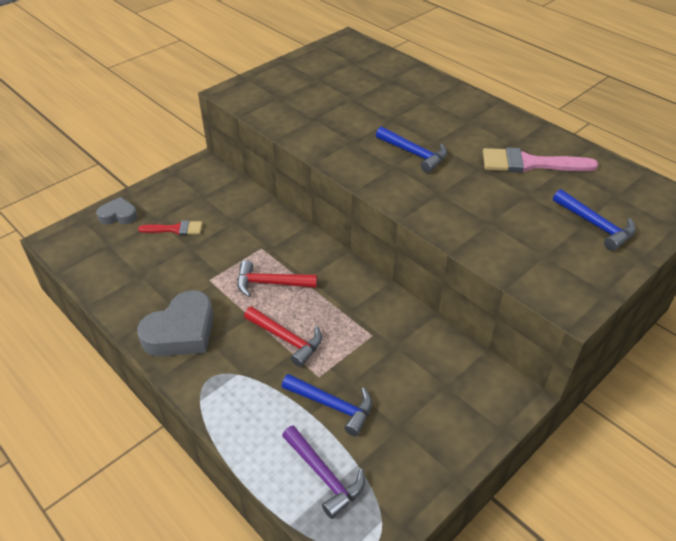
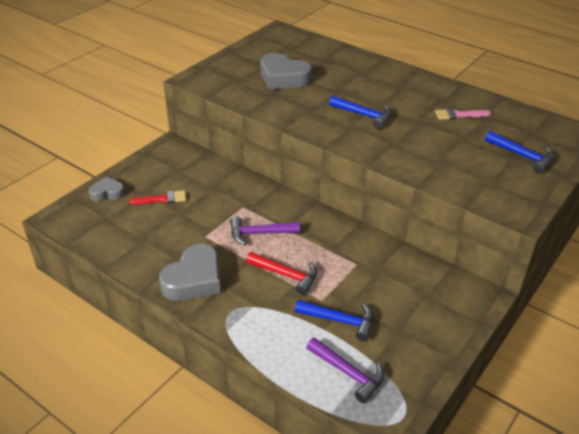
camera: 10 degrees left, 5 degrees down
red hammer [237,260,317,297] -> purple hammer [230,216,300,245]
pink brush [483,148,598,173] -> pink brush [435,108,491,120], size x0.60
none -> grey heart [260,53,312,89]

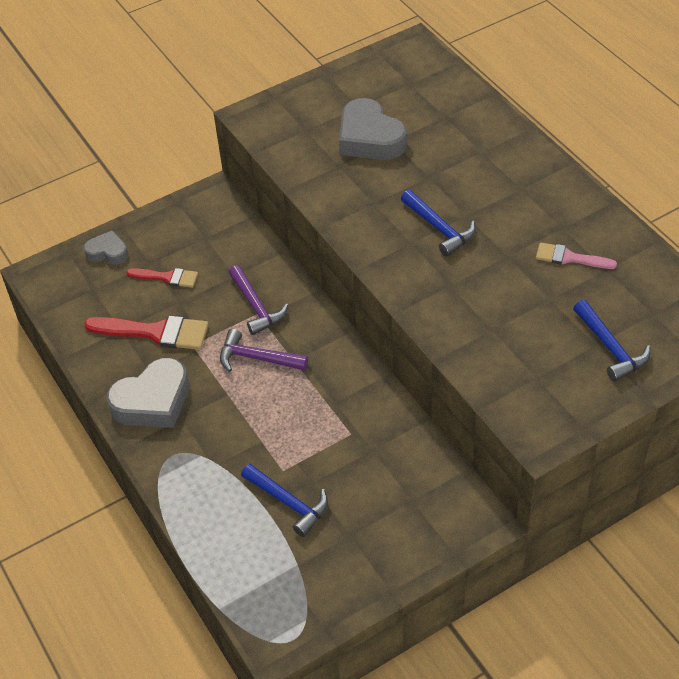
camera: 25 degrees right, 10 degrees up
red hammer [246,252,317,295] -> none
purple hammer [306,337,384,403] -> purple hammer moved to [228,265,288,335]
none -> red brush [84,315,209,350]

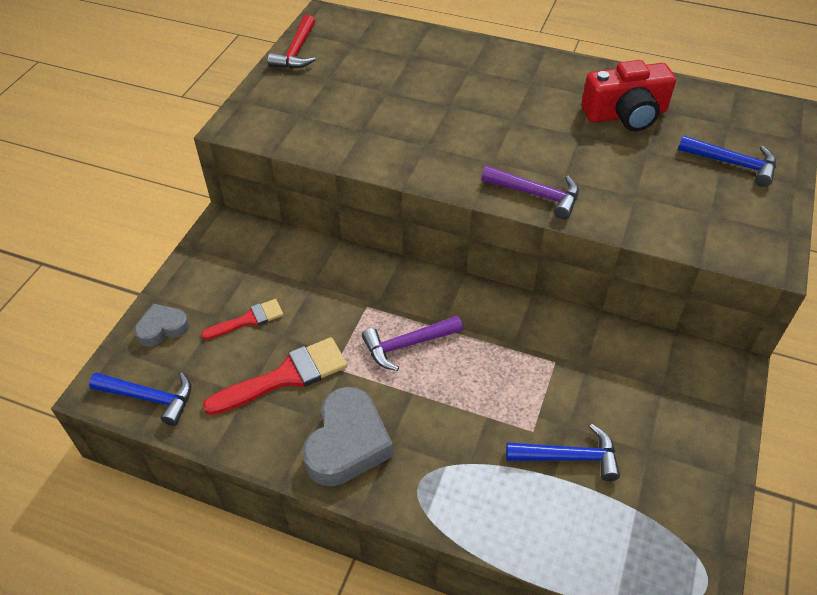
camera: 40 degrees left, 0 degrees up
purple hammer [228,265,288,335] -> purple hammer moved to [481,166,579,219]
grey heart [339,98,407,160] -> none
blue hammer [401,190,476,257] -> blue hammer moved to [89,372,191,426]
pink brush [536,242,617,269] -> red camera [581,60,676,131]
none -> red hammer [268,15,316,69]

